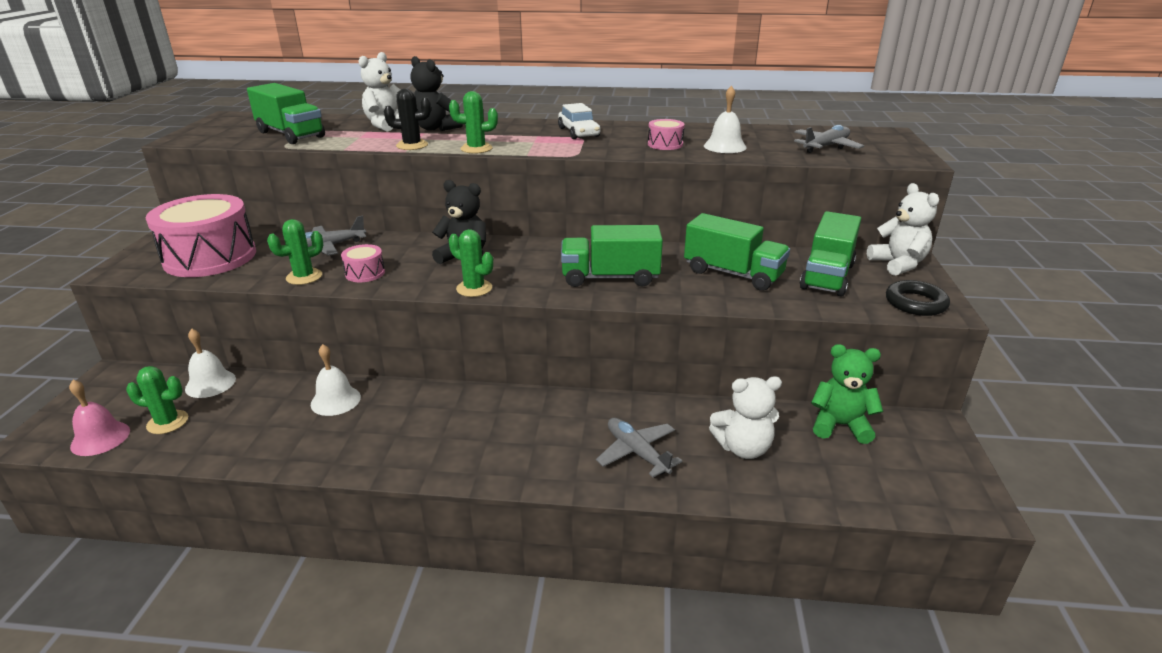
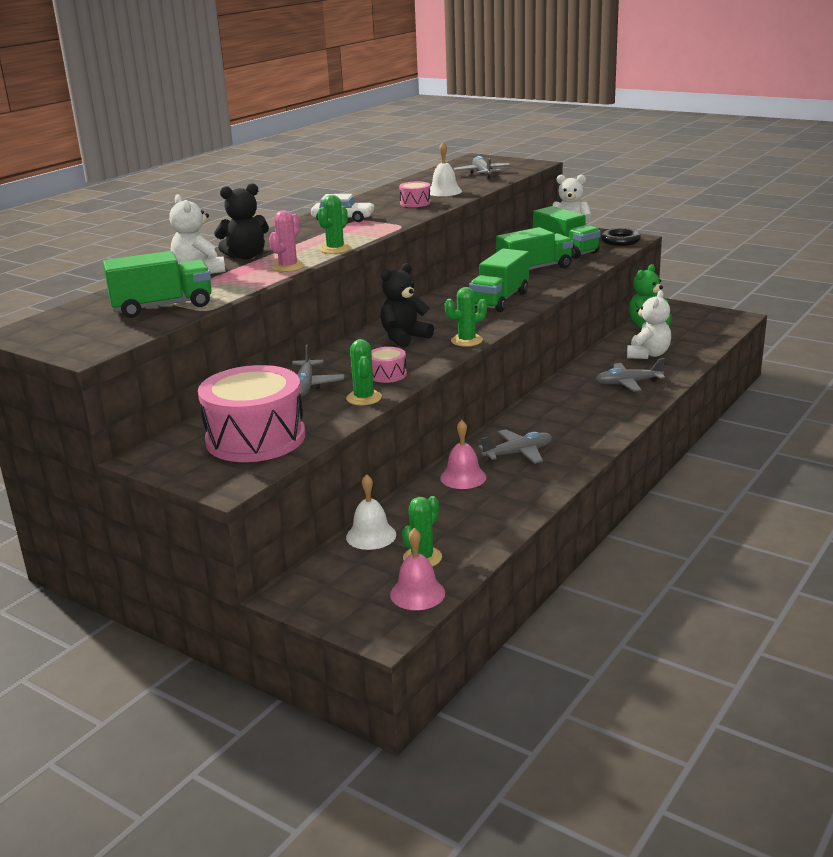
camera: 60 degrees left, 5 degrees down
white bell [311,344,361,416] -> pink bell [440,420,486,489]
black cactus [384,89,431,150] -> pink cactus [269,210,305,272]
none -> grey plane [478,429,552,464]

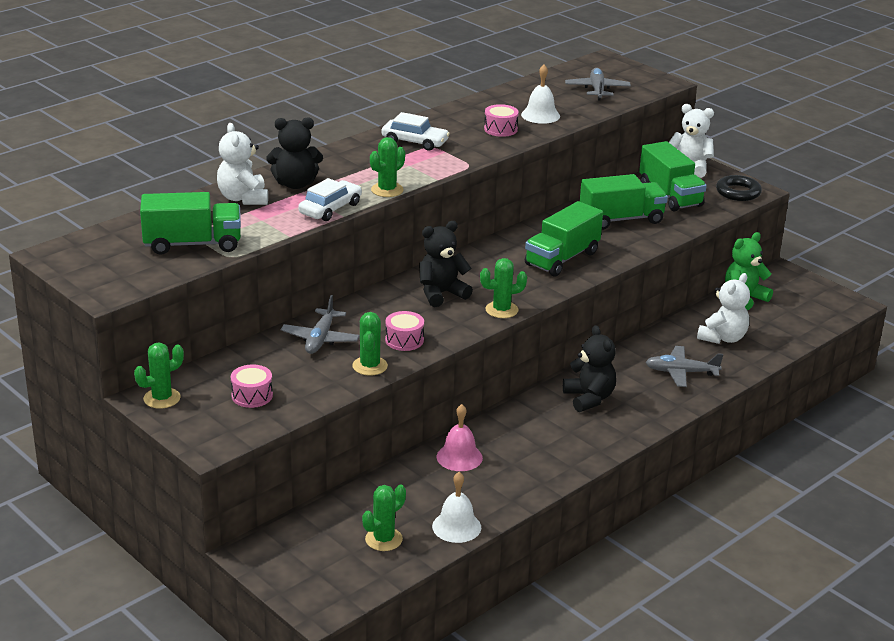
camera: 10 degrees right, 5 degrees up
pink drum [198,365,305,462] -> pink drum [231,365,273,408], size x0.43
pink cactus [269,210,305,272] -> white car [298,178,362,221]
white bell [346,474,396,550] -> white bell moved to [432,472,481,543]
pink bell [390,528,445,610] -> none
grey plane [478,429,552,464] -> none
none -> green cactus [134,343,184,409]
none -> black teddy bear [563,325,616,412]

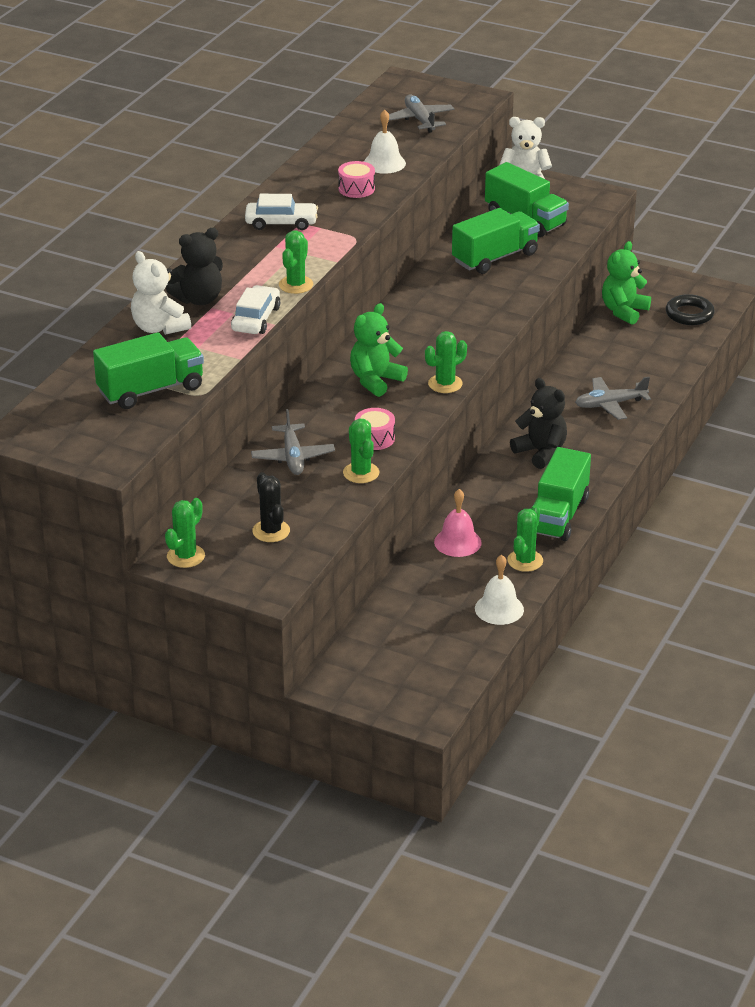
camera: 20 degrees left, 5 degrees up
pink drum [231,365,273,408] -> black cactus [252,472,290,542]
green cactus [362,484,406,551] -> green cactus moved to [507,505,543,572]
black teddy bear [419,221,473,307] -> green teddy bear [350,303,408,397]
green truck [525,201,603,277] -> green truck moved to [533,447,591,541]
white teddy bear [697,273,750,344] -> none
black ring [716,175,762,201] -> black ring moved to [666,294,715,325]

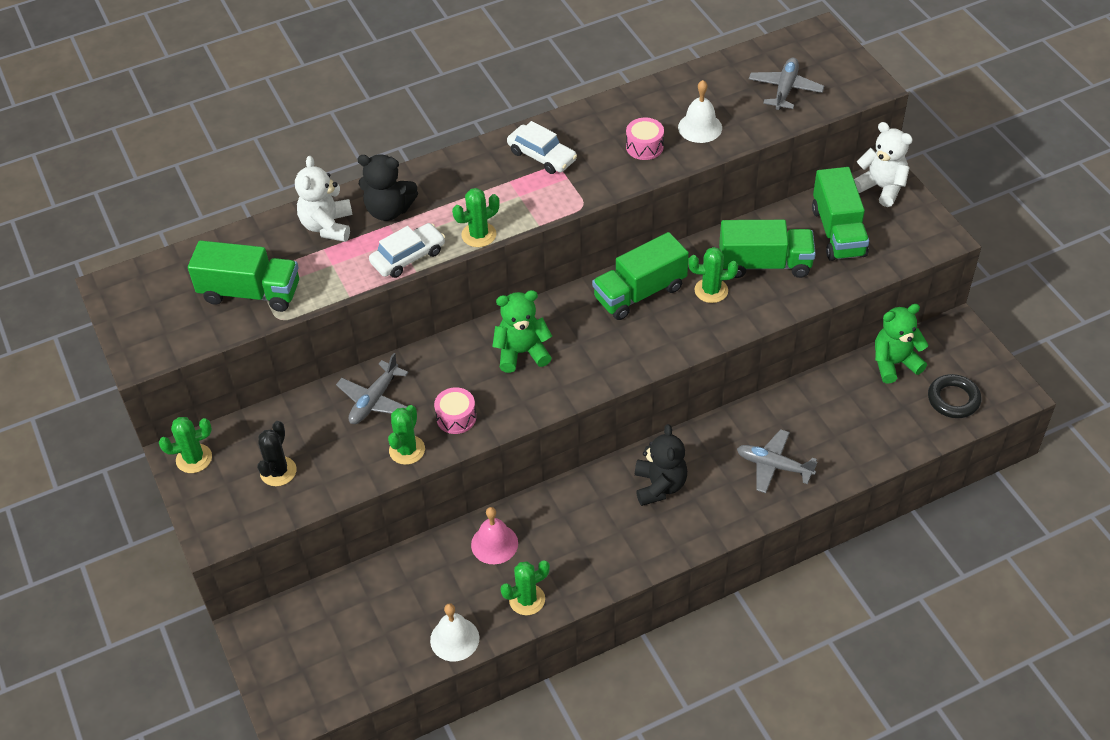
camera: 40 degrees right, 15 degrees up
green cactus [425,331,467,393] -> green cactus moved to [688,247,738,303]
green truck [533,447,591,541] -> green truck moved to [592,232,689,320]

